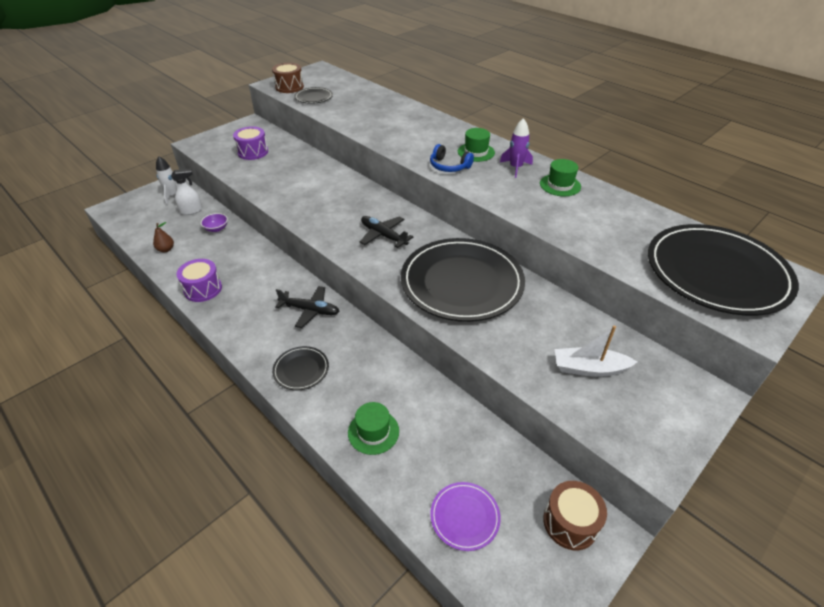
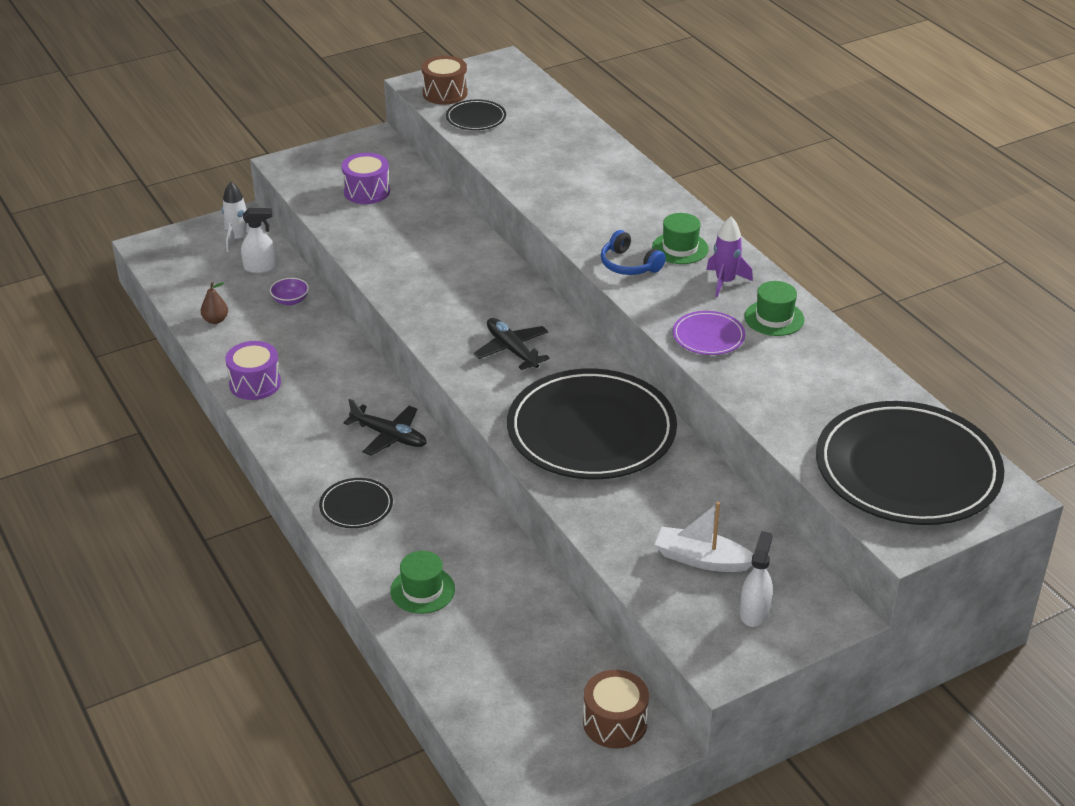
camera: 15 degrees right, 5 degrees down
purple plate [430,482,501,551] -> purple plate moved to [673,311,745,355]
none -> white spray bottle [740,531,773,627]

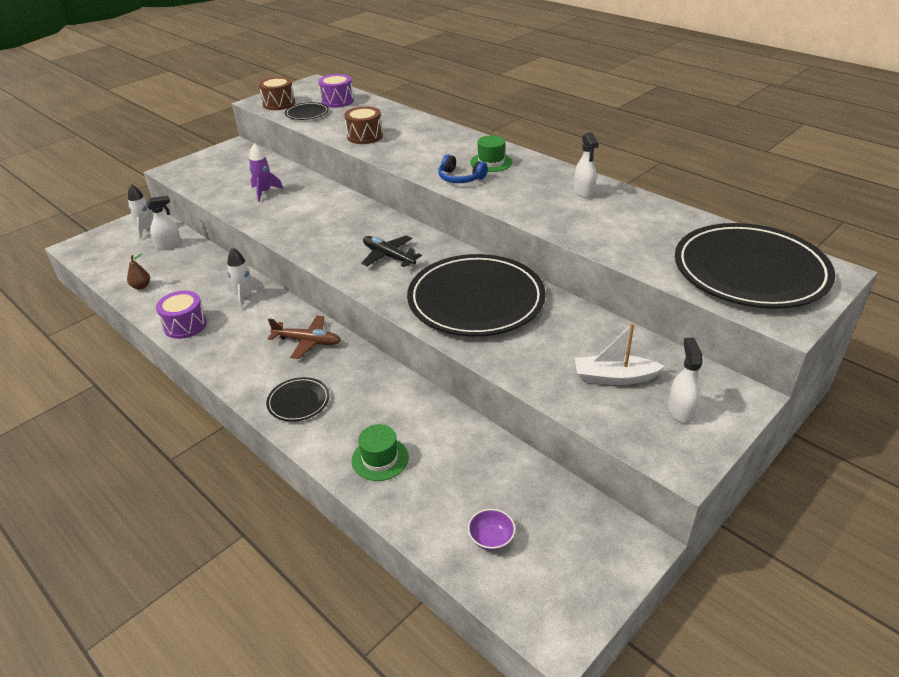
camera: 15 degrees left, 0 degrees up
purple bowl [270,278,309,306] -> purple bowl moved to [468,509,515,551]
purple drum [341,153,390,204] -> purple drum moved to [318,74,354,108]
black plane [343,399,427,456] -> brown plane [268,316,341,359]
brown drum [583,670,649,749] -> brown drum moved to [344,106,383,144]
purple plate [673,311,745,355] -> none
purple rocket [706,217,753,297] -> purple rocket moved to [249,143,283,202]
green hat [745,281,804,336] -> white spray bottle [574,132,599,198]
none -> white rocket [227,247,265,310]

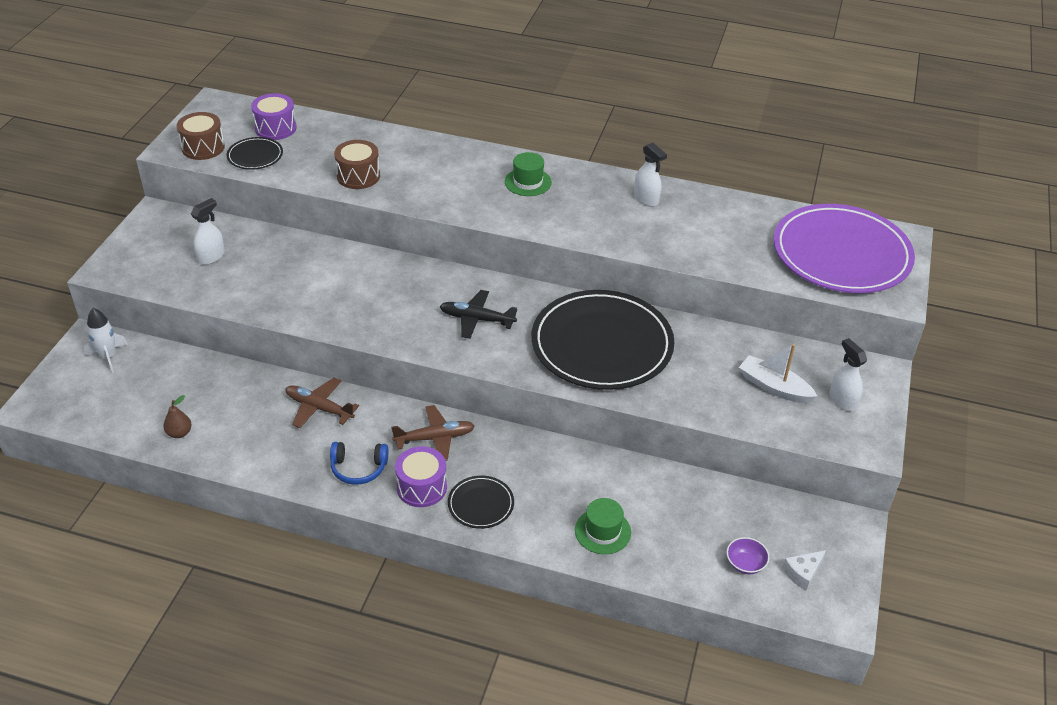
camera: 30 degrees left, 5 degrees up
white spray bottle [146,196,181,250] -> white spray bottle moved to [191,198,225,265]
purple drum [156,291,207,339] -> purple drum moved to [395,446,447,507]
white rocket [227,247,265,310] -> brown plane [285,378,359,428]
purple rocket [249,143,283,202] -> none
blue headphones [438,154,487,183] -> blue headphones moved to [330,442,388,485]
white boat [575,323,665,385] -> white boat turned 60 degrees clockwise [739,344,817,403]
black plate [675,223,835,309] -> purple plate [774,204,915,293]
none -> white cheese [782,550,826,591]

